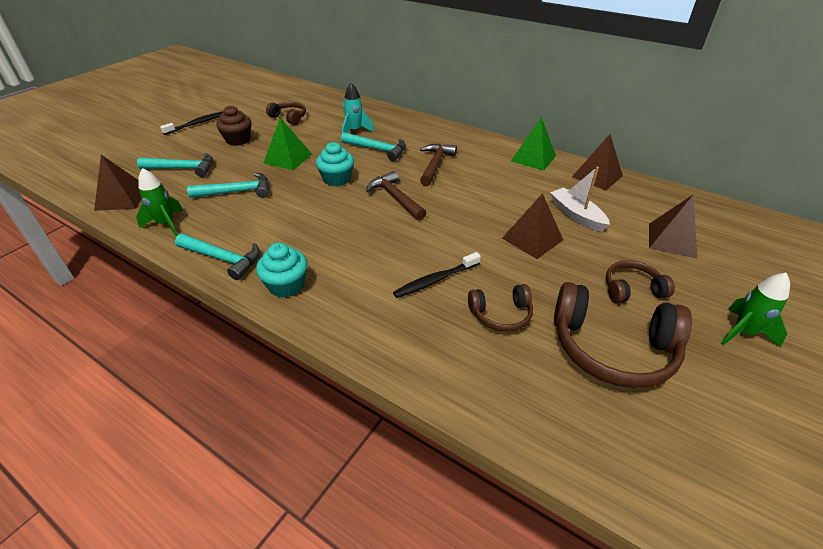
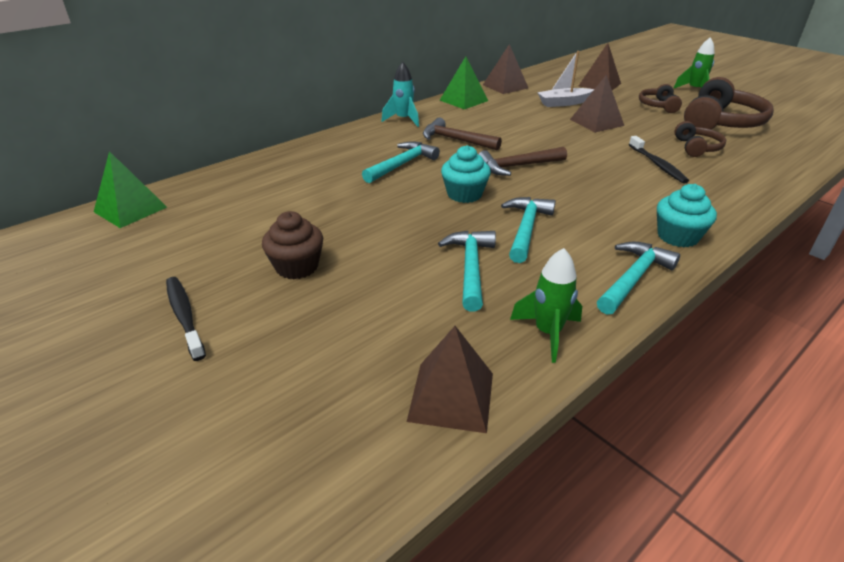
camera: 75 degrees left, 5 degrees down
turquoise hammer [137,153,213,177] -> turquoise hammer moved to [501,197,556,263]
green pyramid [263,118,312,170] -> green pyramid moved to [94,151,167,228]
brown headphones [266,102,306,125] -> none
turquoise rocket [342,83,374,133] -> turquoise rocket moved to [381,62,419,127]

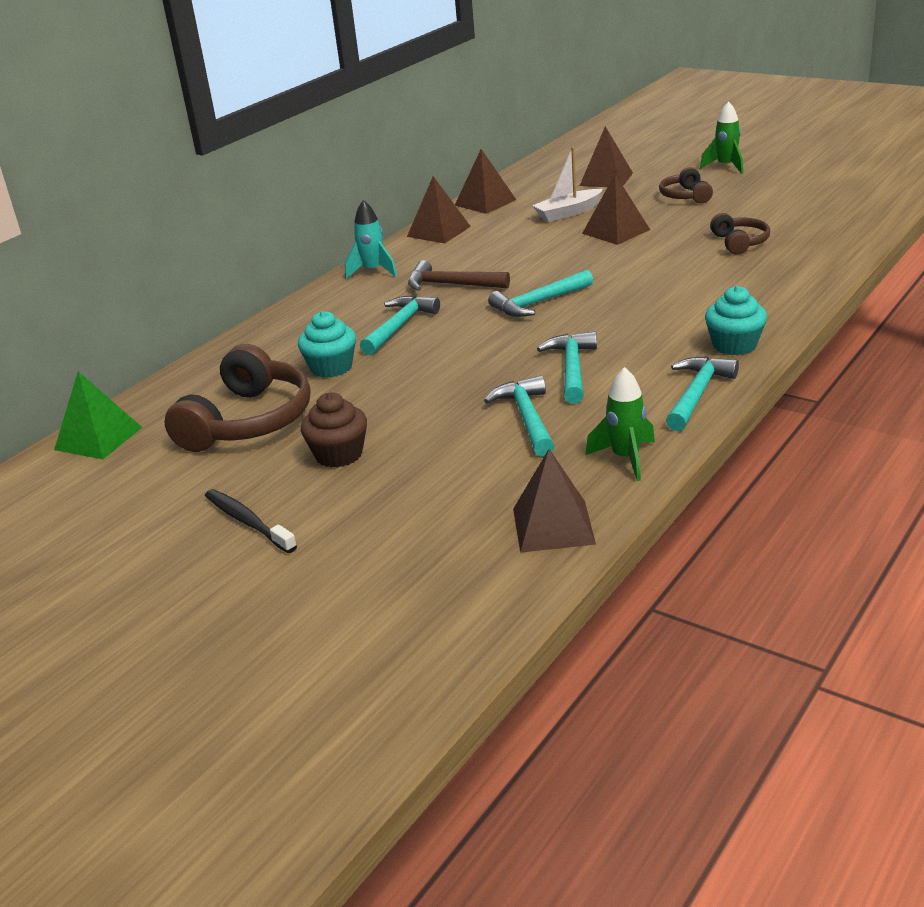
camera: 10 degrees left, 5 degrees down
green pyramid [440,56,488,109] -> brown pyramid [407,176,471,243]
turquoise cupcake [441,145,491,203] -> turquoise cupcake moved to [298,311,356,378]
brown hammer [479,147,567,176] -> turquoise hammer [488,270,593,317]
black toothbrush [629,136,689,184] -> none
brown headphones [684,77,774,130] -> brown headphones moved to [164,344,310,452]

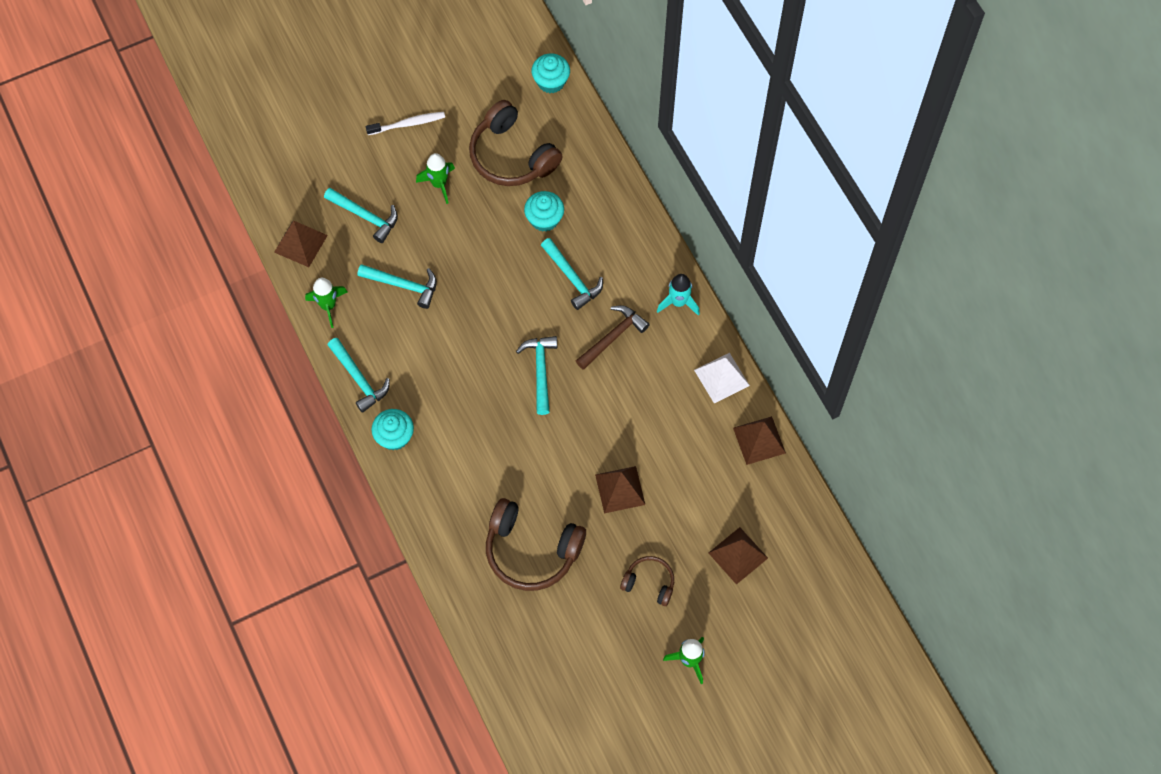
camera: 115 degrees right, 35 degrees up
green pyramid [54,371,142,459] -> turquoise cupcake [532,54,570,93]
black toothbrush [205,489,297,553] -> white toothbrush [366,112,445,135]
brown cupcake [301,392,367,468] -> green rocket [416,153,455,204]
brown pyramid [407,176,471,243] -> white pyramid [694,353,750,403]
white boat [532,147,603,222] -> none
turquoise hammer [537,331,597,404] -> turquoise hammer moved to [324,188,398,243]
brown headphones [710,213,770,254] -> brown headphones [486,498,586,591], size x1.87

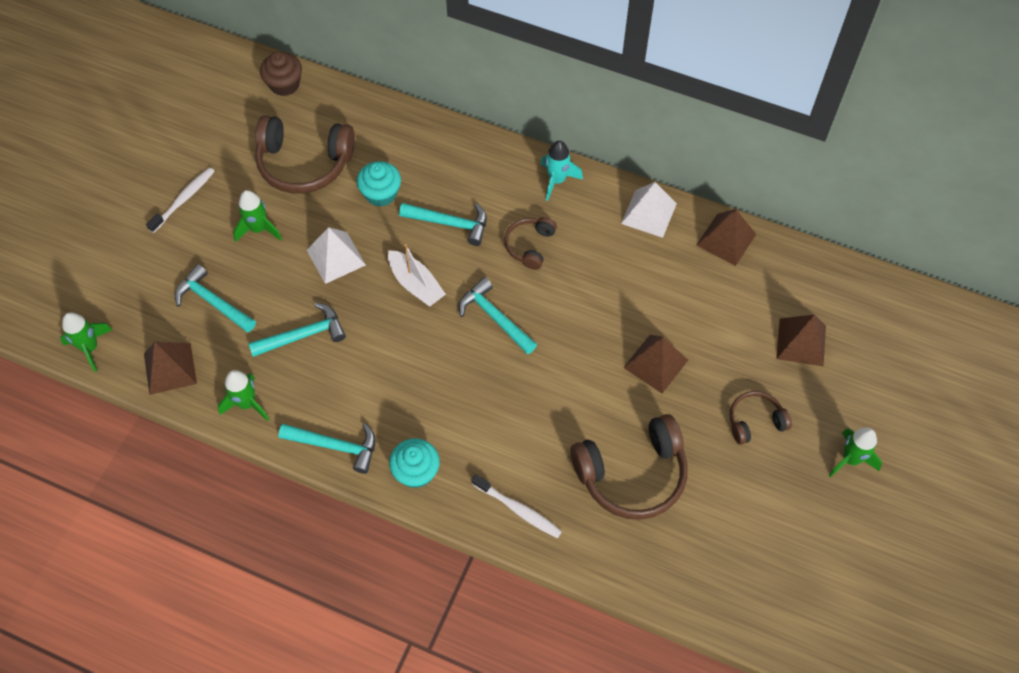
camera: 40 degrees left, 5 degrees down
turquoise hammer [324,188,398,243] -> turquoise hammer turned 135 degrees counterclockwise [175,264,256,332]
turquoise cupcake [532,54,570,93] -> brown cupcake [260,51,302,96]
brown hammer [576,305,650,370] -> brown headphones [504,217,557,270]
none -> green rocket [60,312,112,372]
none -> white pyramid [307,227,366,284]
none -> white boat [388,244,446,307]
none -> white toothbrush [472,474,562,538]

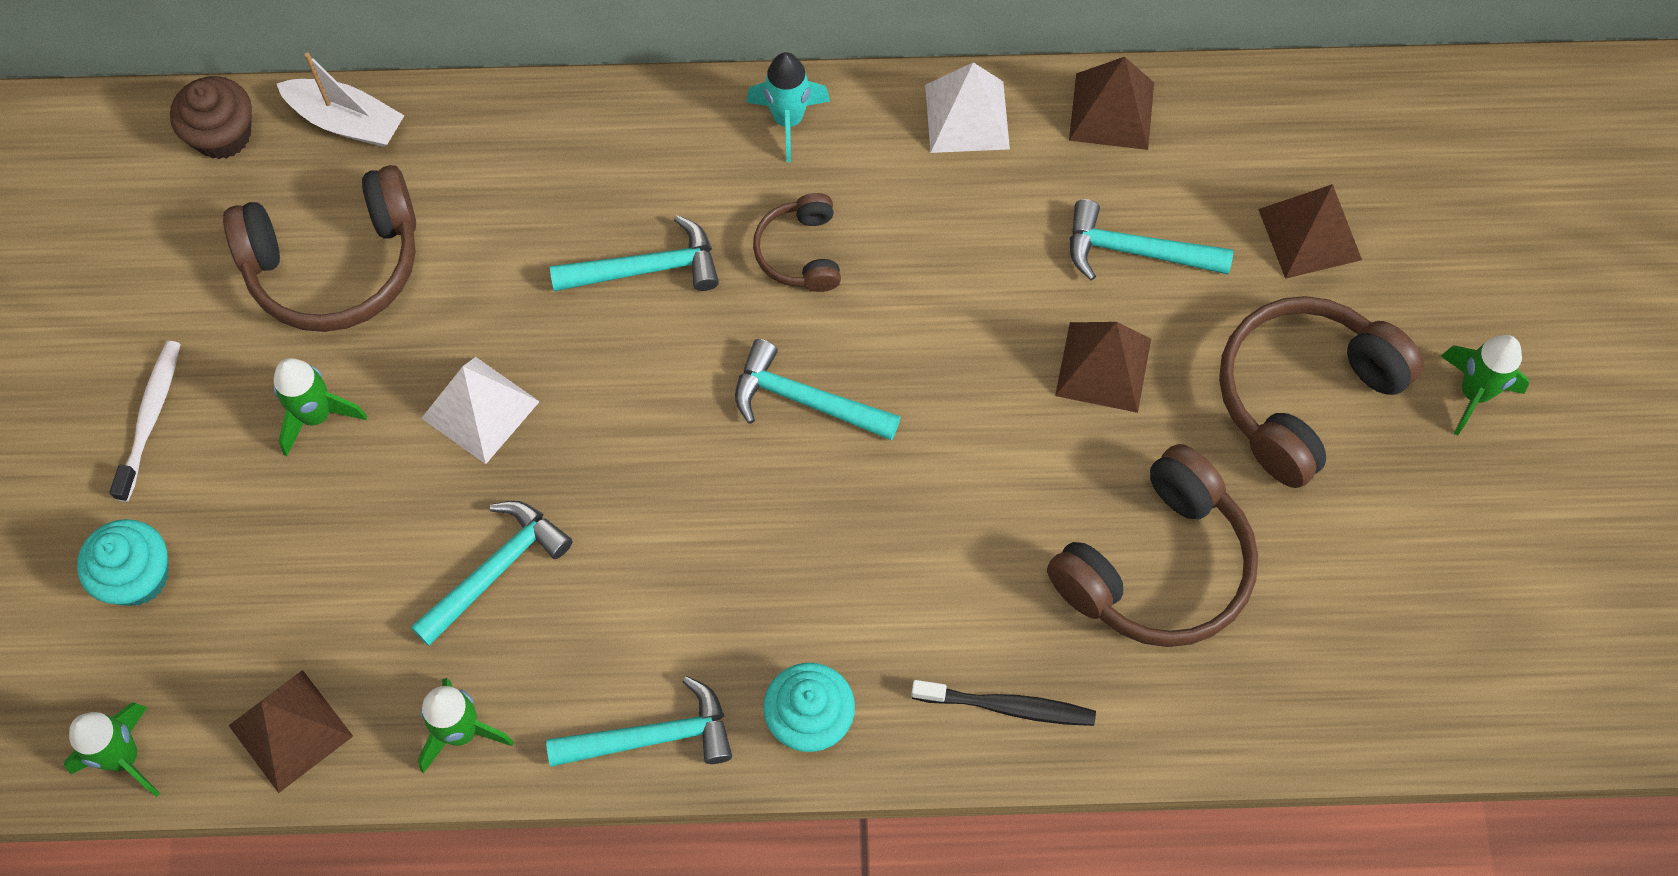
camera: 25 degrees left, 5 degrees up
turquoise hammer [175,264,256,332] -> turquoise hammer moved to [1070,199,1233,281]
turquoise cupcake [357,161,401,207] -> turquoise cupcake moved to [77,519,168,606]
white boat [388,244,446,307] -> white boat moved to [276,52,405,147]
white toothbrush [472,474,562,538] -> black toothbrush [911,680,1096,726]
brown headphones [730,391,792,445] -> brown headphones [1219,296,1424,488], size x1.87

